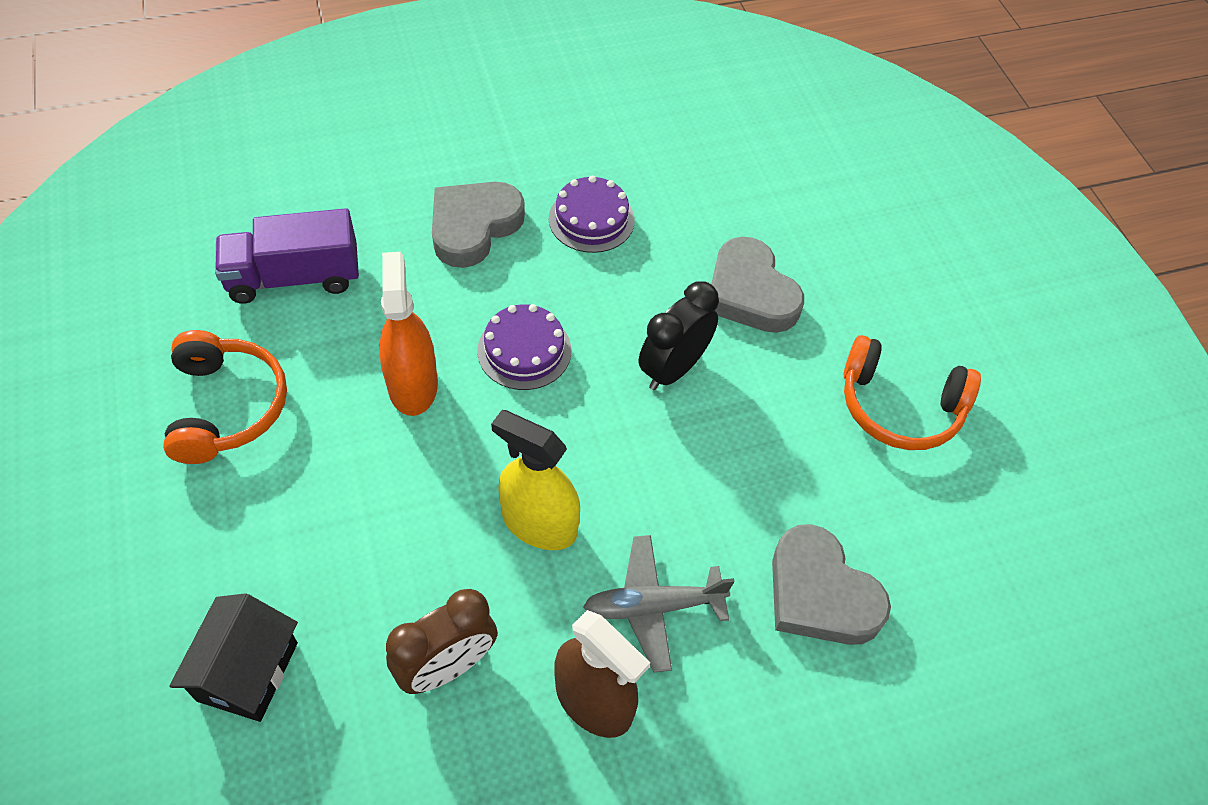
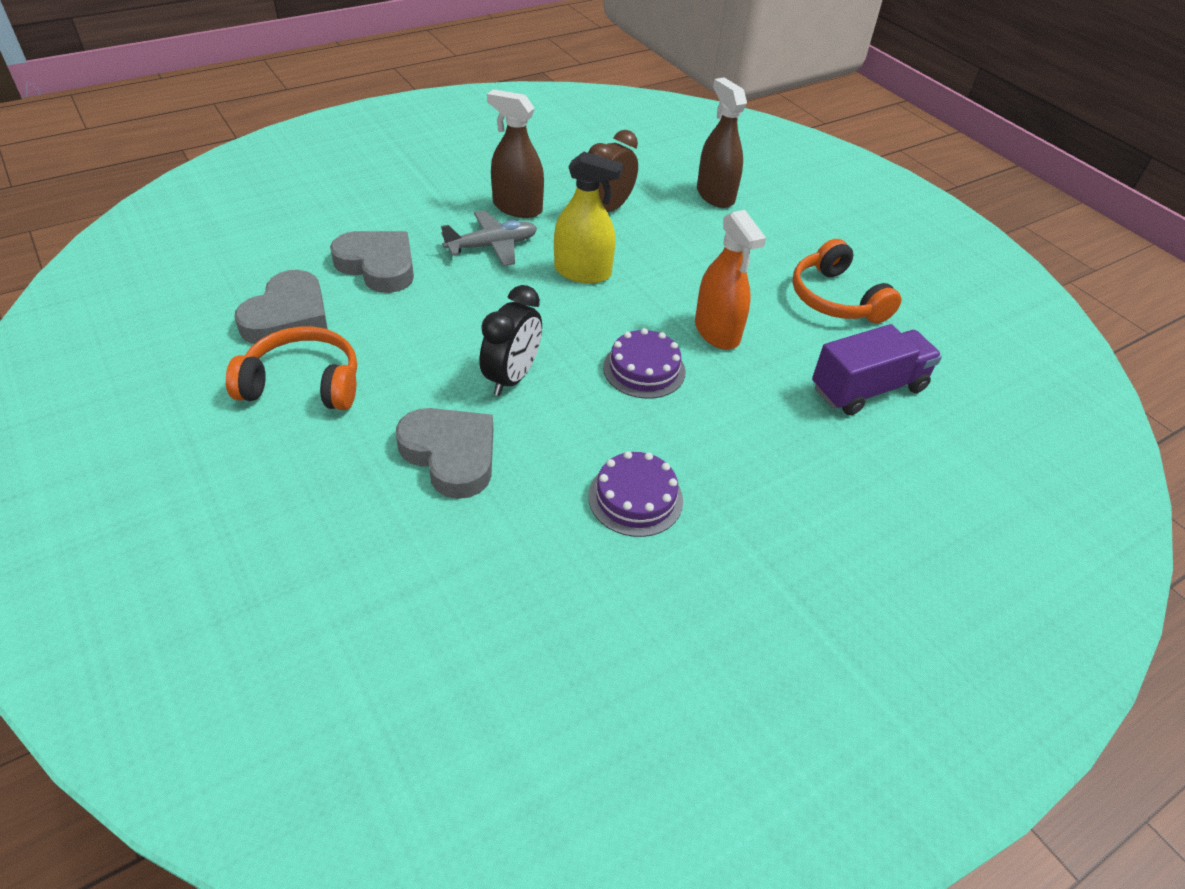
camera: 165 degrees right, 10 degrees down
black house [169,593,298,722] -> brown spray bottle [697,78,747,208]
grey heart [432,182,525,268] -> grey heart moved to [234,270,328,344]

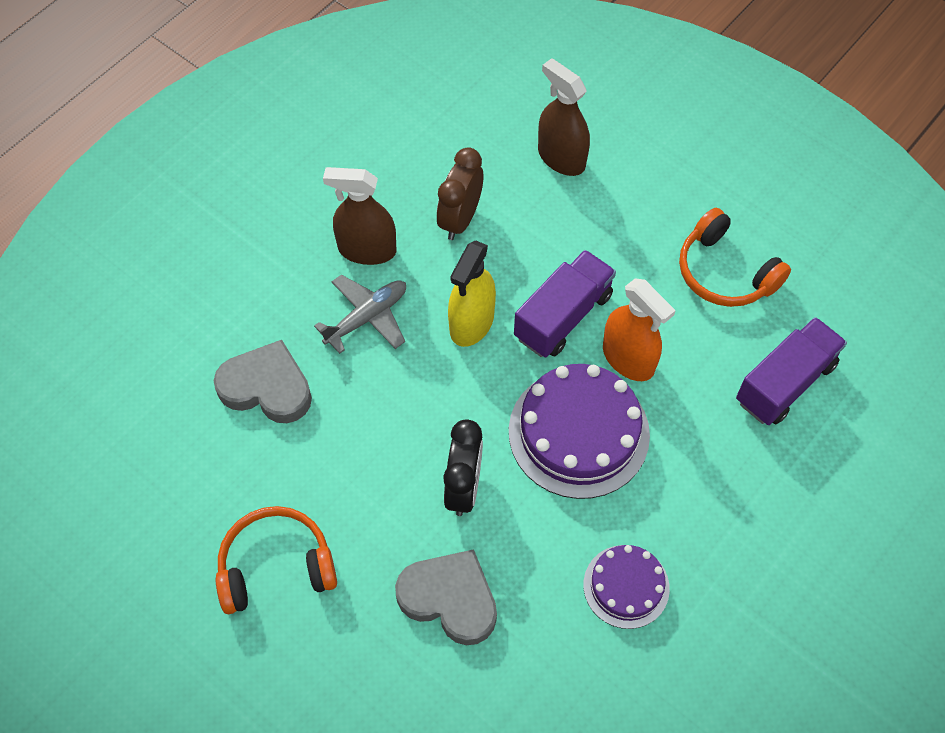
camera: 15 degrees left, 15 degrees up
grey heart [234,270,328,344] -> none
yellow spray bottle [554,152,623,283] -> yellow spray bottle turned 120 degrees clockwise [448,240,496,347]
purple cake [603,328,685,399] -> purple cake [509,364,650,499], size x1.74
none -> purple truck [514,250,616,357]

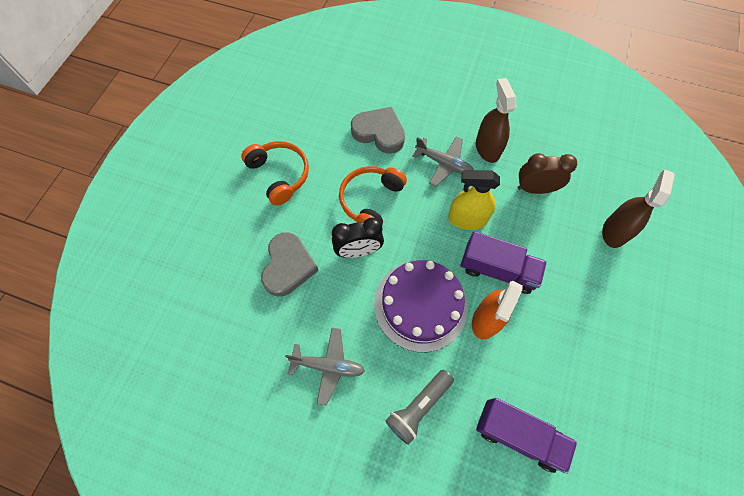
camera: 70 degrees right, 5 degrees up
grey heart [214,340,312,423] -> grey heart turned 60 degrees counterclockwise [351,107,405,154]
purple cake [583,545,670,629] -> grey plane [285,328,365,406]
orange headphones [679,208,791,307] -> orange headphones moved to [339,166,407,224]
none -> grey flashlight [385,370,454,445]

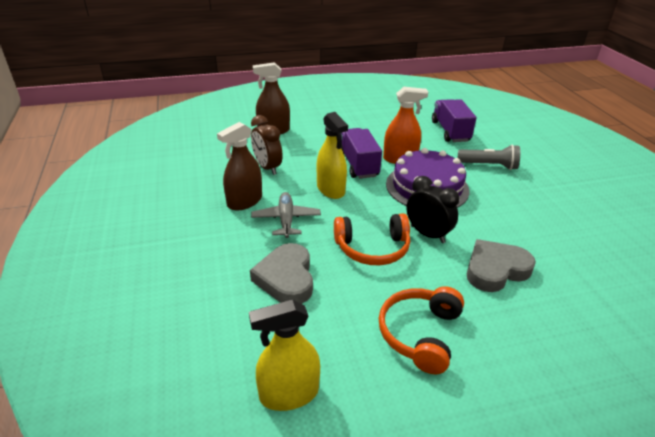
camera: 125 degrees left, 30 degrees down
grey plane [285,328,365,406] -> none
none -> yellow spray bottle [249,300,320,411]

